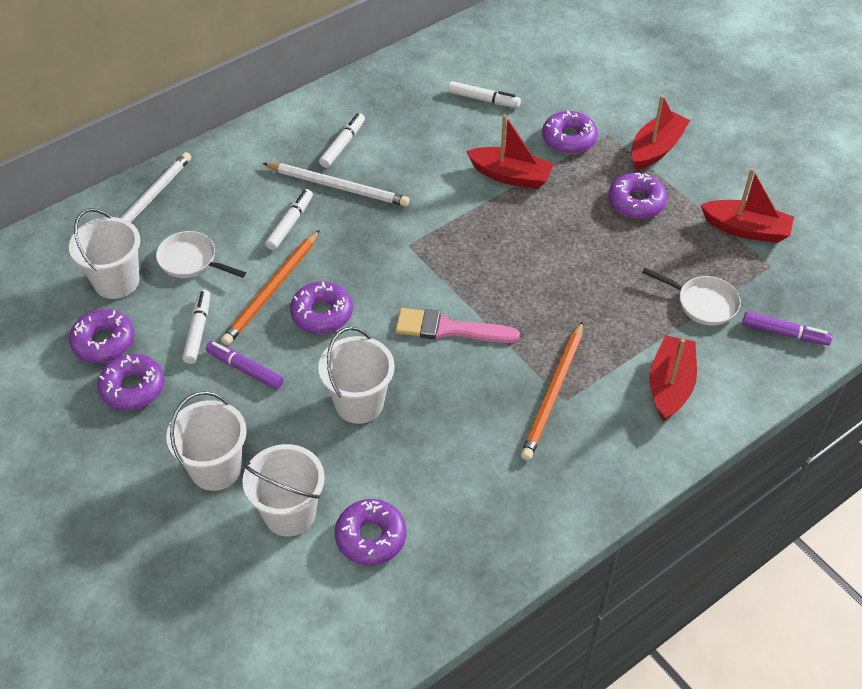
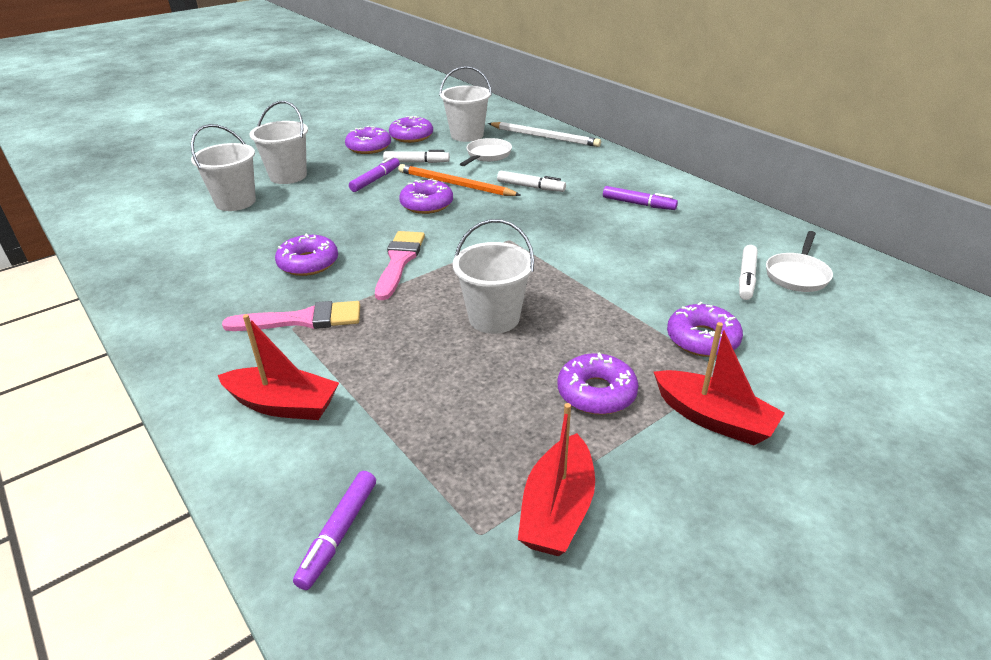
camera: 90 degrees right, 15 degrees down
white pencil [263,163,410,206] -> none
white bucket [318,327,395,424] -> white bucket moved to [453,219,534,334]
white marker [319,113,365,168] -> purple marker [603,186,678,210]
purple donut [335,499,406,565] -> purple donut moved to [275,233,338,276]
red boat [466,114,554,189] -> none
orange pencil [521,321,583,461] -> pink brush [222,301,360,331]
white pan [642,267,741,326] -> white pan moved to [766,231,833,292]

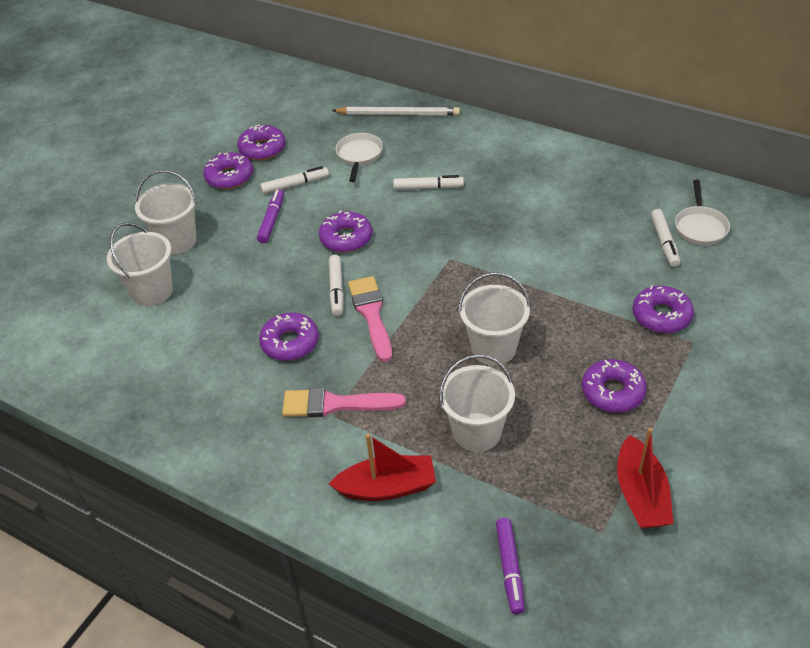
camera: 20 degrees left, 10 degrees up
pink brush [222,301,360,331] -> pink brush turned 150 degrees counterclockwise [282,388,406,417]
orange pencil [398,164,520,196] -> none
white bucket [439,66,492,142] -> white bucket moved to [439,354,515,452]
purple marker [603,186,678,210] -> none
red boat [654,322,785,445] -> none
none -> white marker [329,255,344,316]

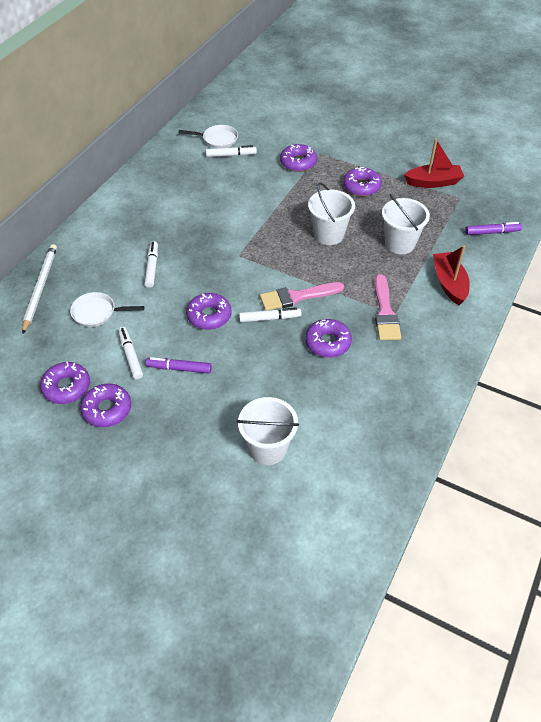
camera: 95 degrees left, 5 degrees up
white bucket [135,170,197,255] -> none

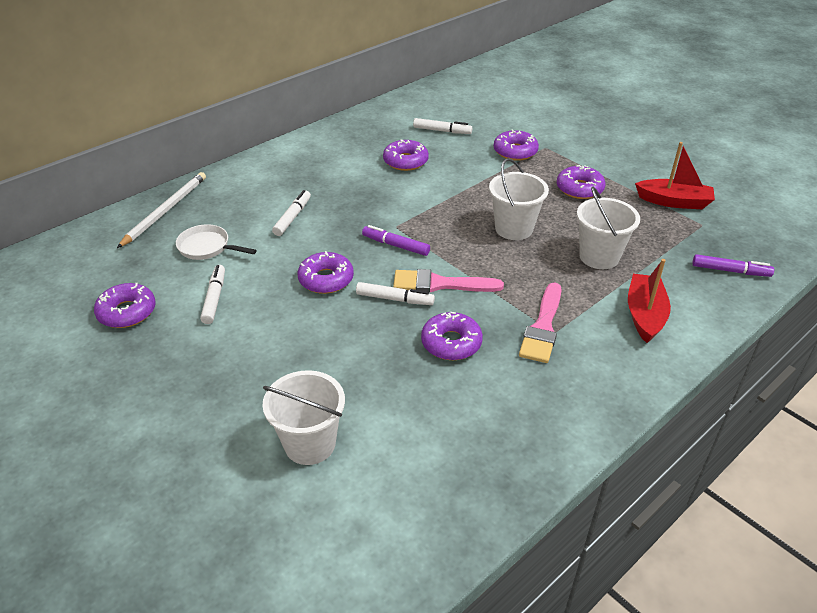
camera: 20 degrees right, 10 degrees down
purple donut [81,383,131,427] -> purple donut moved to [383,139,429,171]
purple marker [146,357,212,373] -> purple marker moved to [362,225,430,256]
white pan [179,125,238,148] -> none

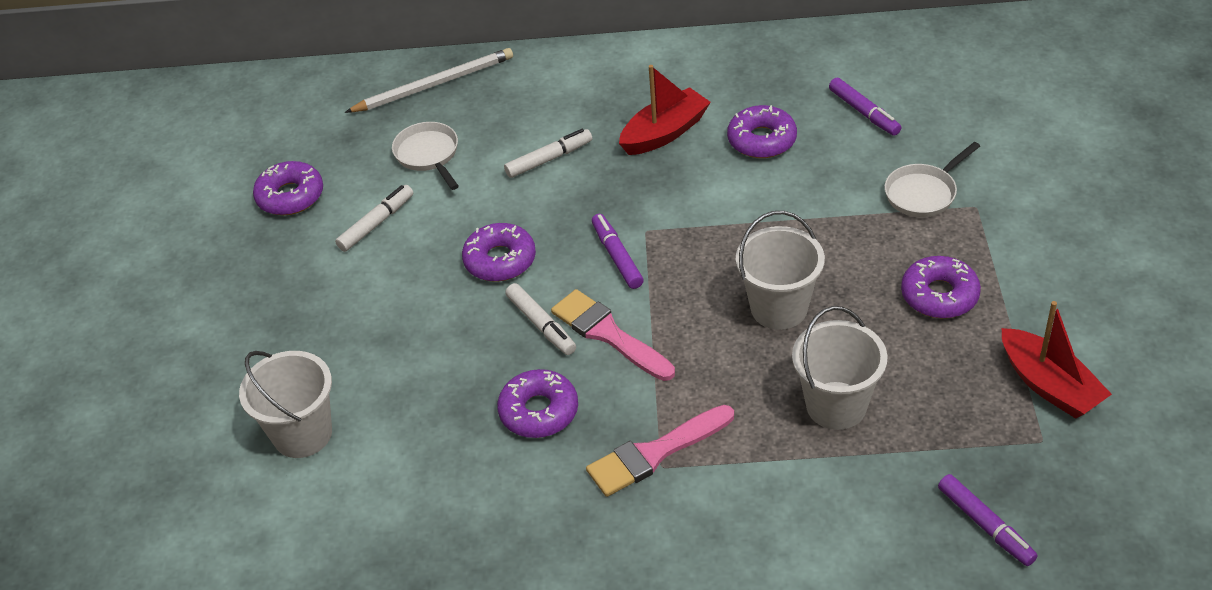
camera: 45 degrees right, 5 degrees up
white marker [413,118,472,134] -> purple marker [829,78,901,136]
purple donut [494,130,539,161] -> white pan [884,142,980,217]
red boat [628,259,671,343] -> red boat moved to [619,65,711,155]

